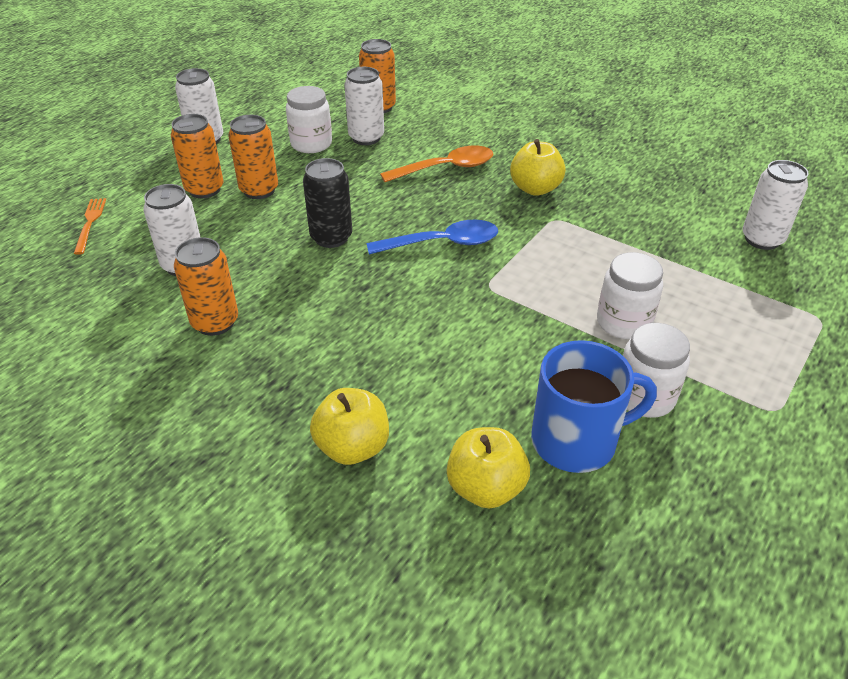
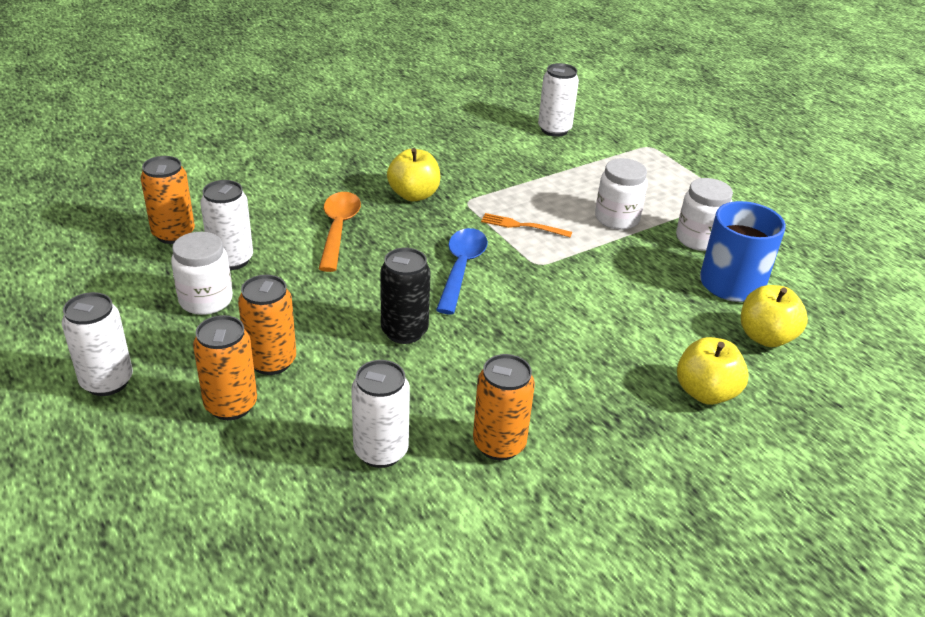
camera: 70 degrees left, 5 degrees down
orange fork [74,198,106,255] -> orange fork moved to [481,213,572,237]

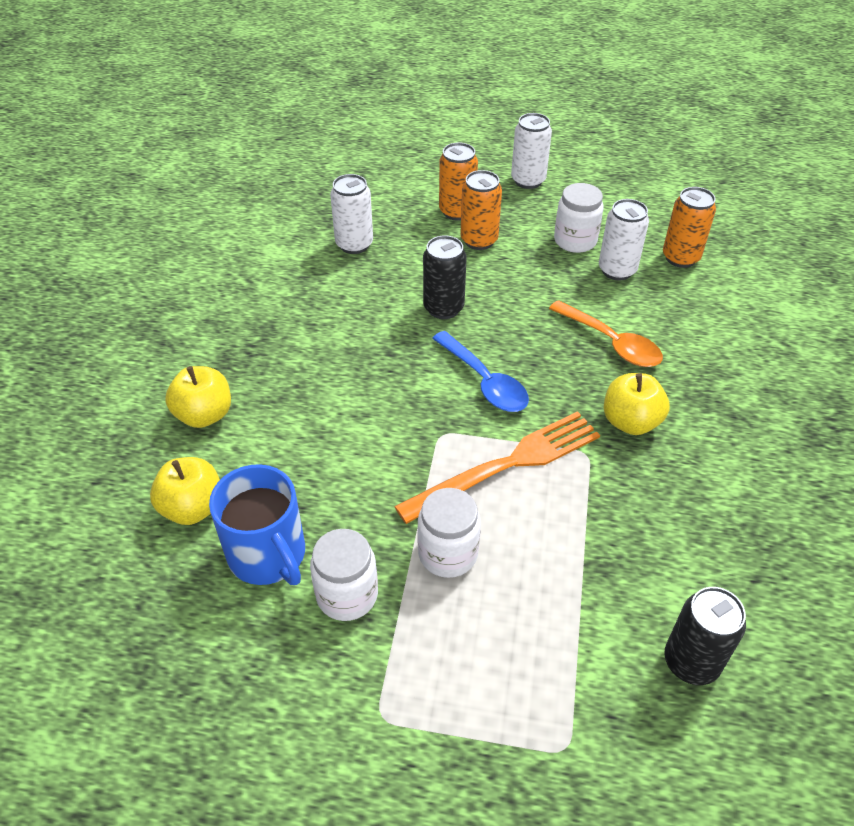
camera: 135 degrees right, 10 degrees up
orange can [473,354,535,461] -> none
orange fork [481,213,572,237] -> orange fork [394,411,600,524], size x2.08
white can [538,63,579,137] -> black can [664,587,746,685]

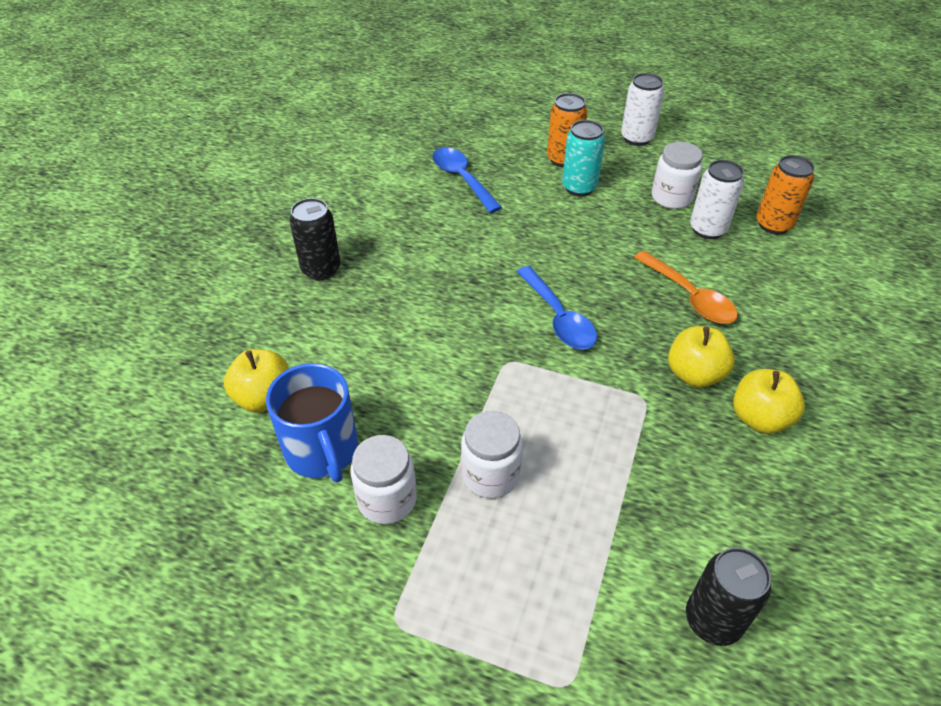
camera: 10 degrees right, 0 degrees up
yellow apple [165,366,231,428] -> yellow apple moved to [733,369,805,434]
white can [330,174,373,254] -> blue spoon [433,147,502,213]
orange fork [394,411,600,524] -> none
black can [423,235,467,319] -> black can moved to [289,198,340,280]
orange can [460,170,502,250] -> turquoise can [562,120,605,197]

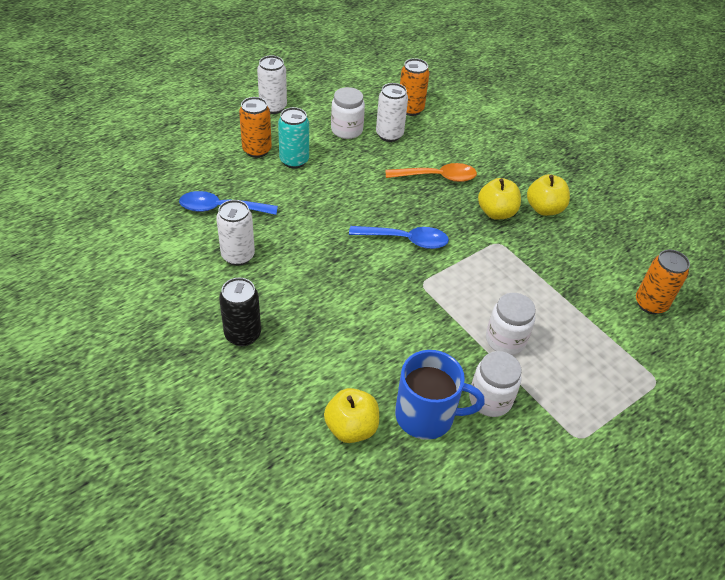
camera: 60 degrees left, 0 degrees up
black can [686,547,771,646] -> orange can [636,249,690,315]
none -> white can [216,200,255,266]

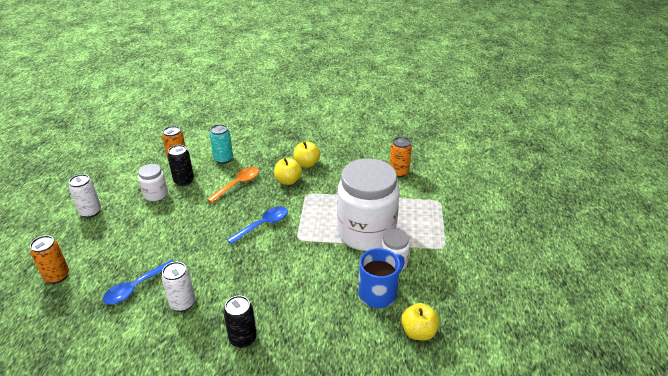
camera: 45 degrees left, 10 degrees down
orange can [239,97,272,158] -> orange can moved to [30,235,69,284]
turquoise can [278,107,309,169] -> turquoise can moved to [210,124,233,164]
yellow apple [324,388,379,443] -> yellow apple moved to [401,303,440,341]
white can [376,83,408,142] -> black can [168,145,194,186]
white jar [486,293,536,355] -> white jar [337,158,400,251], size x2.22

